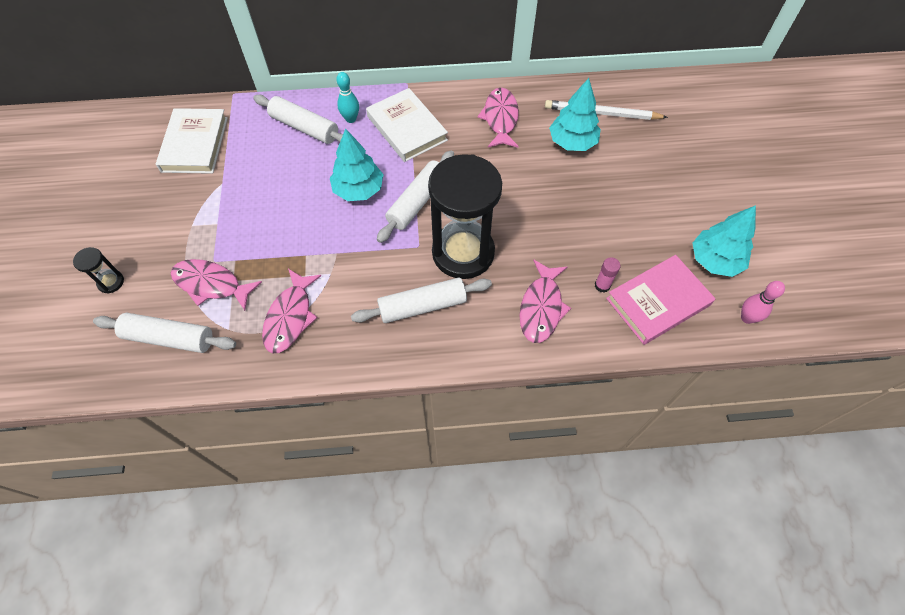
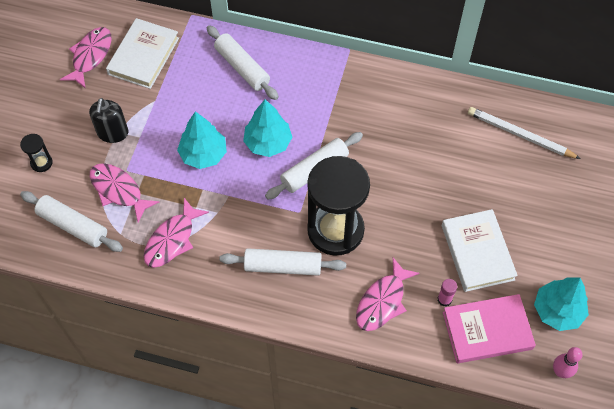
camera: 20 degrees right, 0 degrees up
turquoise bowling pin [336,72,359,123] -> none
white book [366,88,448,162] -> white book moved to [442,209,518,292]
pink fish [477,88,519,148] -> pink fish moved to [60,27,112,89]
turquoise tree [549,78,601,151] -> turquoise tree moved to [177,111,227,169]
none -> black soap dispenser [89,98,128,143]

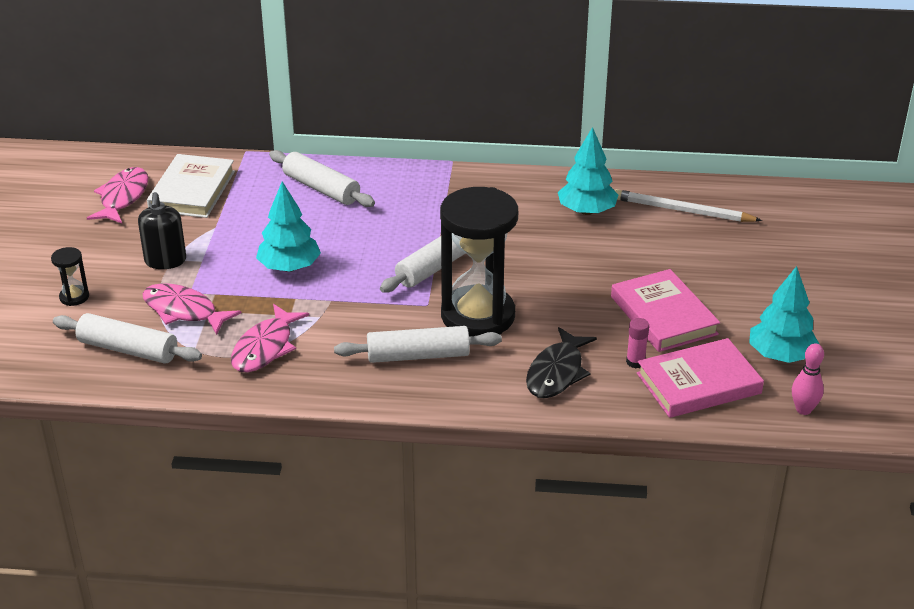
camera: 10 degrees left, 25 degrees down
turquoise tree [243,100,292,157] -> turquoise tree moved to [558,127,618,215]
pink fish [356,258,420,331] -> black fish [526,327,597,398]
white book [442,209,518,292] -> pink book [611,269,720,352]

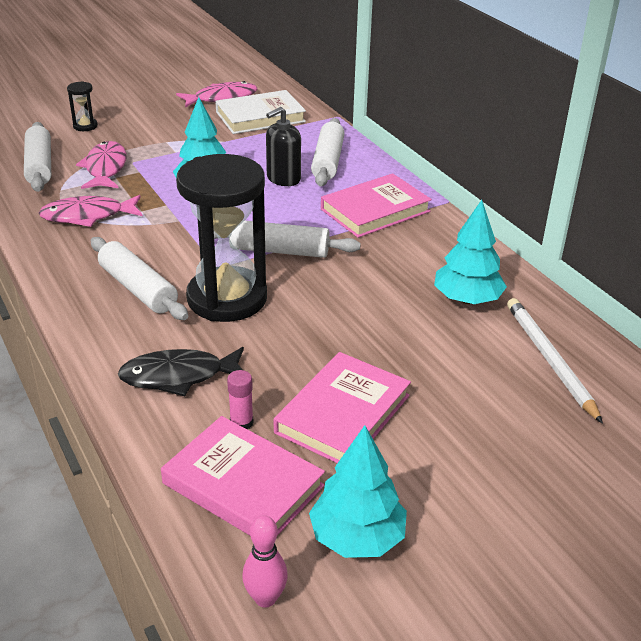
camera: 55 degrees right, 0 degrees up
black soap dispenser [138,192,186,269] -> black soap dispenser moved to [266,107,301,186]
none -> pink book [321,173,432,238]

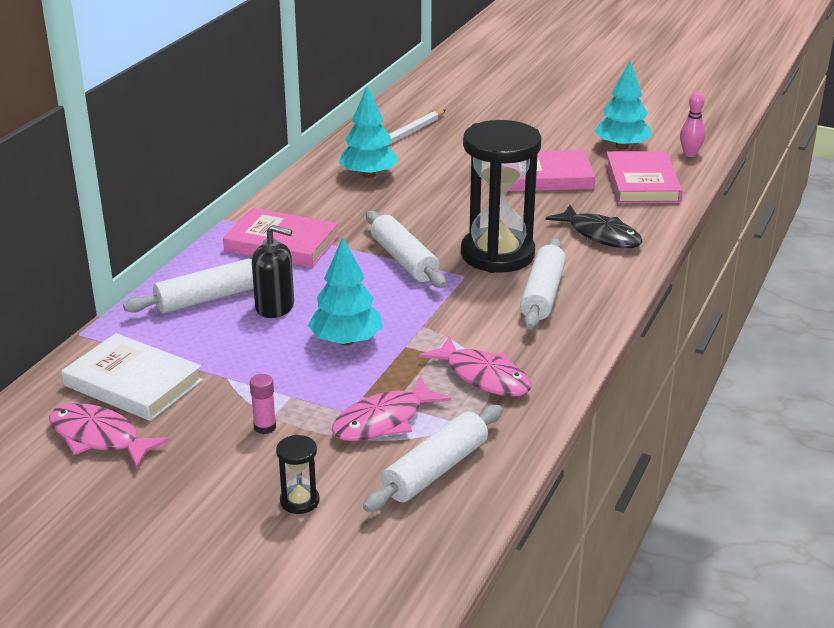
camera: 125 degrees left, 5 degrees down
pink glue stick [227,370,253,429] -> pink glue stick moved to [250,374,276,434]

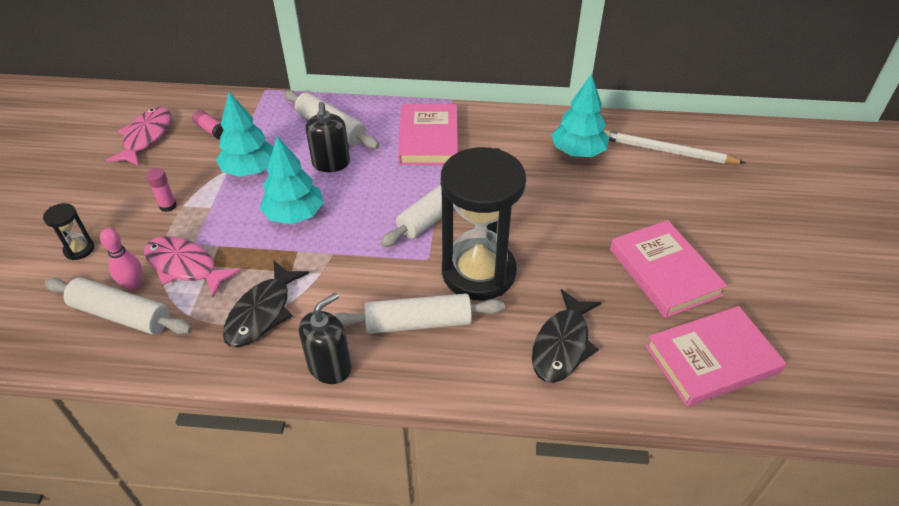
camera: 70 degrees right, 15 degrees up
white book [61,333,203,421] -> pink glue stick [192,110,224,140]
pink fish [419,336,532,396] -> black fish [223,261,309,347]
turquoise tree [594,61,652,150] -> turquoise tree moved to [216,92,274,177]
pink bowling pin [680,92,705,157] -> pink bowling pin moved to [100,228,142,291]
none -> black soap dispenser [299,293,352,384]

